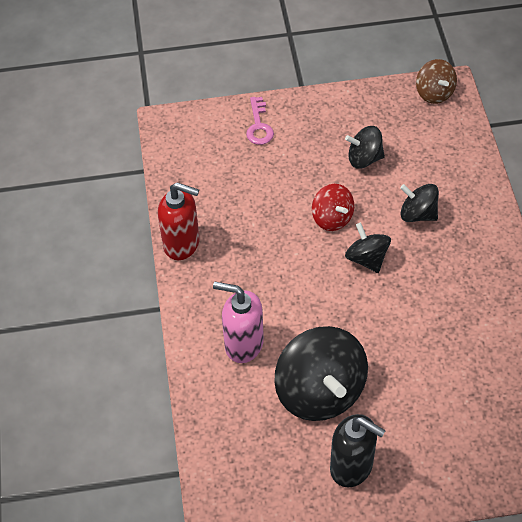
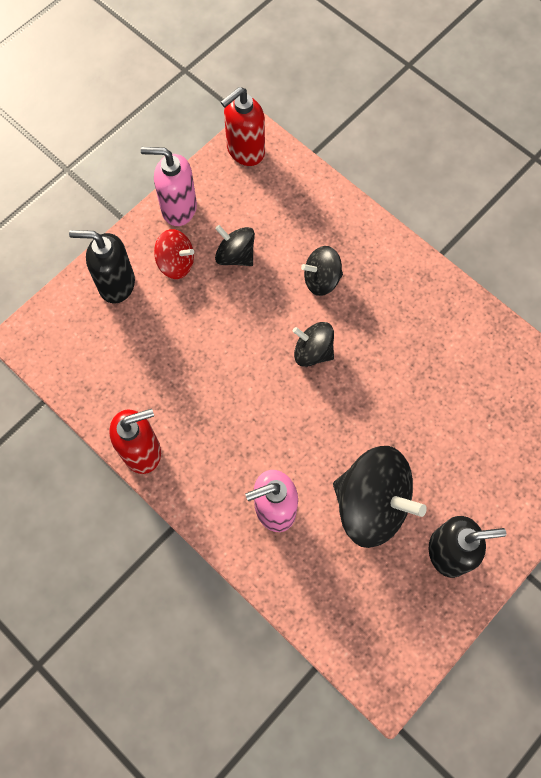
camera: 40 degrees left, 15 degrees up
pink key [246,97,274,145] -> black soap dispenser [69,230,135,303]
red spinning top [312,184,354,231] -> red spinning top moved to [154,229,194,279]
black spinning top [345,126,385,168] -> black spinning top turned 75 degrees clockwise [215,225,255,266]
brown spinning top [416,59,457,104] -> red soap dispenser [221,87,265,166]
none -> pink soap dispenser [141,147,197,226]

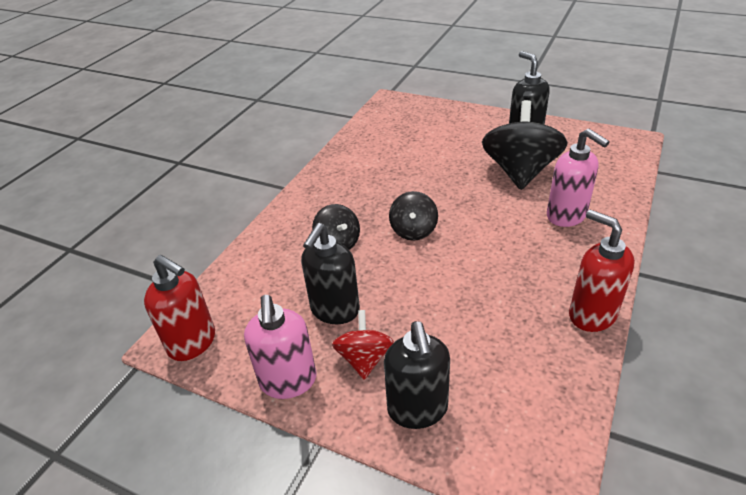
camera: 105 degrees left, 30 degrees down
black spinning top [215,225,255,266] -> black soap dispenser [301,223,360,324]

